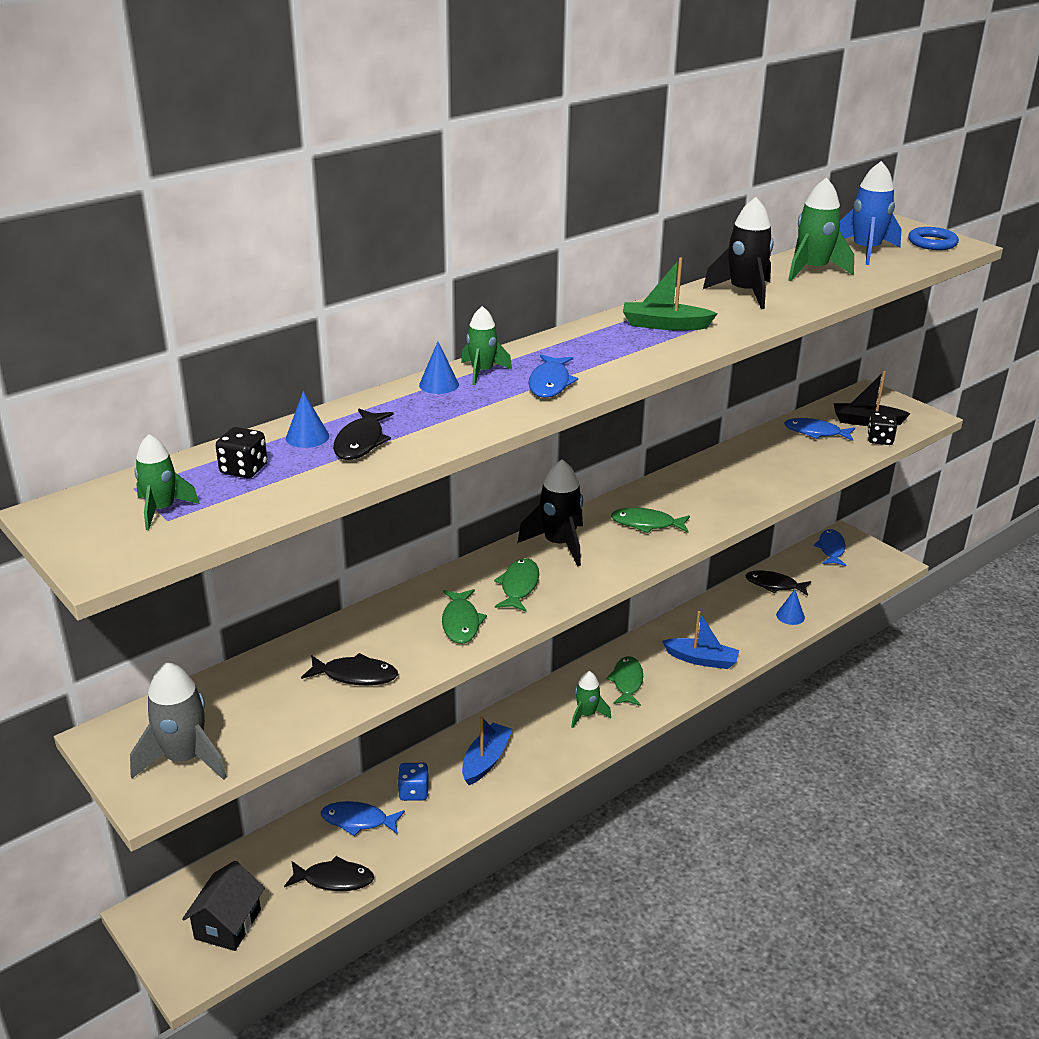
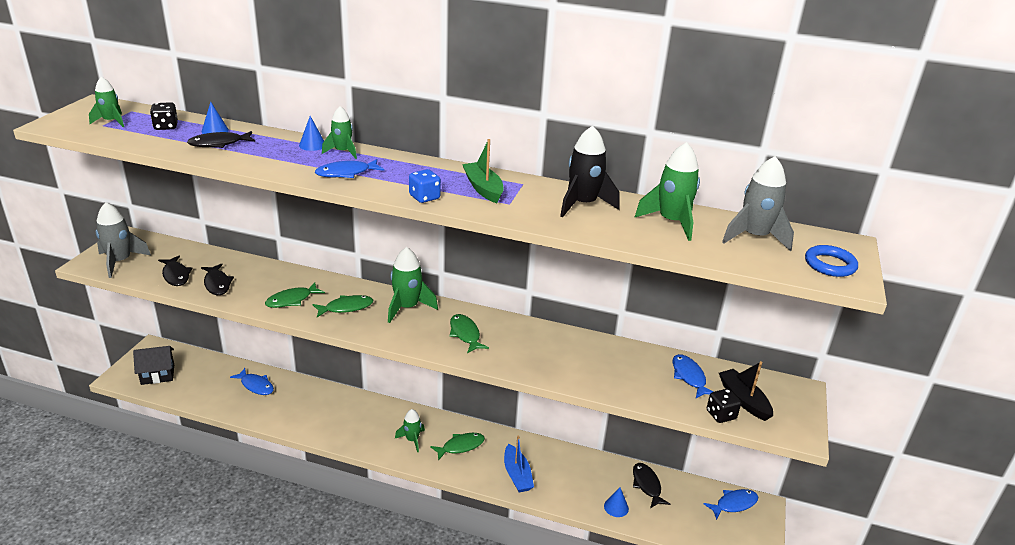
camera: 55 degrees right, 0 degrees up
black fish [284,856,374,891] -> black fish moved to [158,255,193,286]
blue fish [321,801,405,836] -> blue fish turned 150 degrees clockwise [230,368,274,395]
blue dice [398,763,429,801] -> blue dice moved to [409,169,441,203]
blue boat [462,716,513,785] -> none
black rocket [517,459,583,567] -> green rocket [388,247,438,323]
blue rocket [839,161,902,265] -> grey rocket [722,156,794,251]

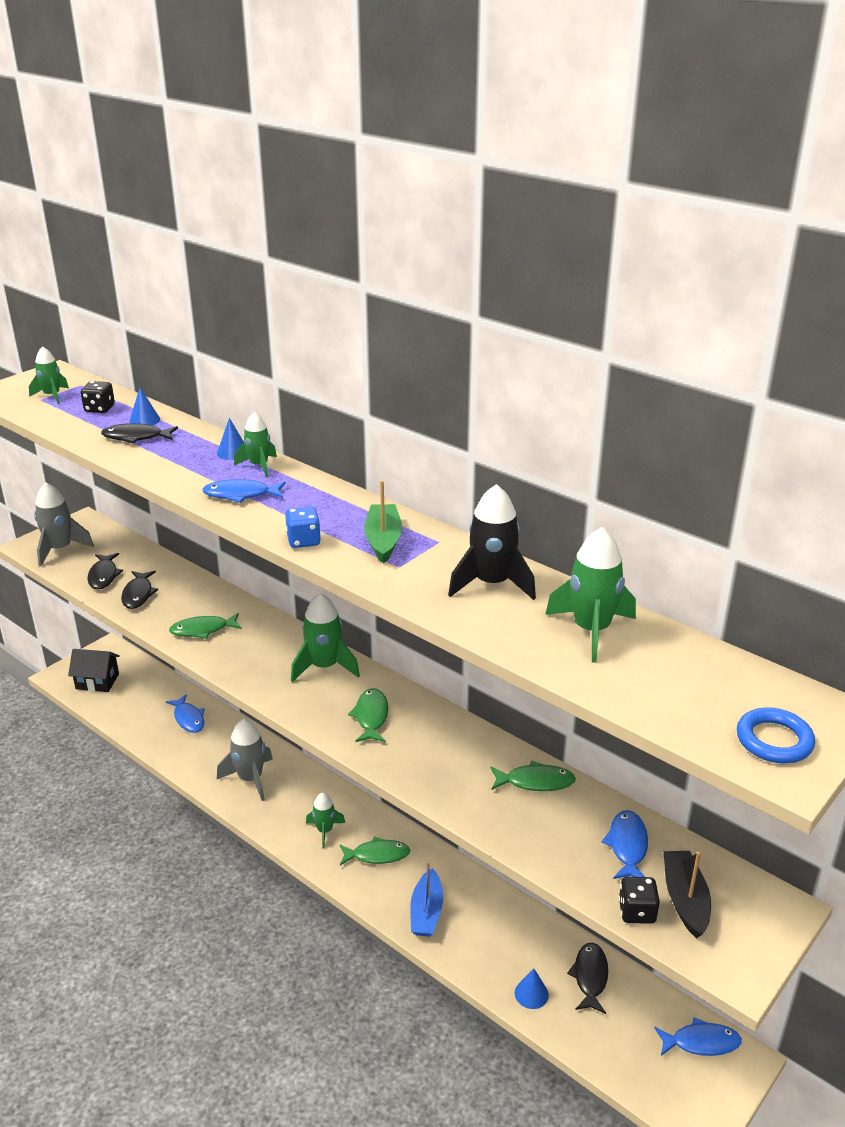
camera: 25 degrees right, 0 degrees up
green fish [313,295,373,317] -> green fish moved to [490,761,576,791]
grey rocket [722,156,794,251] -> grey rocket moved to [217,719,273,801]

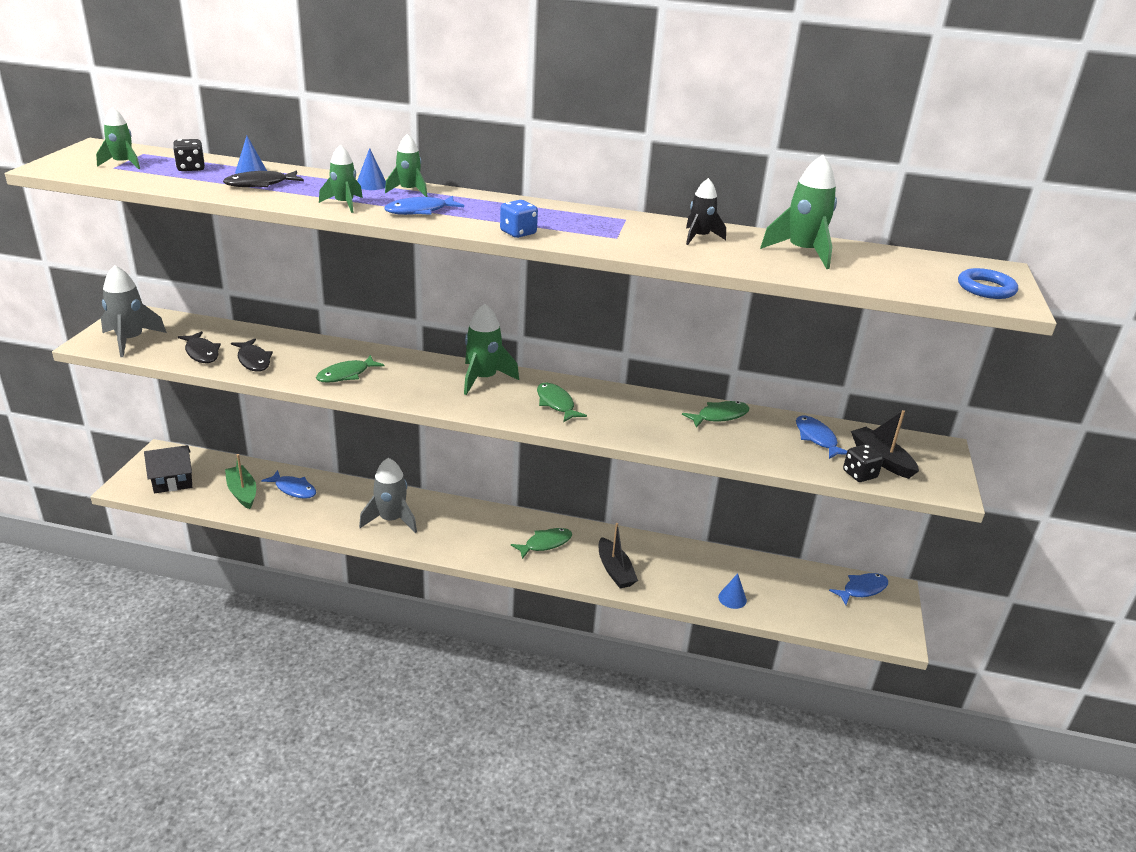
camera: 30 degrees left, 0 degrees up
green rocket [306,793,345,848] -> green rocket moved to [319,145,363,213]
green boat [364,481,402,564] -> green boat moved to [225,454,256,509]
blue boat [410,862,443,937] -> black boat [599,523,638,588]
black rocket [448,484,536,600] -> black rocket [686,178,726,245], size x0.63
black fish [567,943,608,1014] -> none

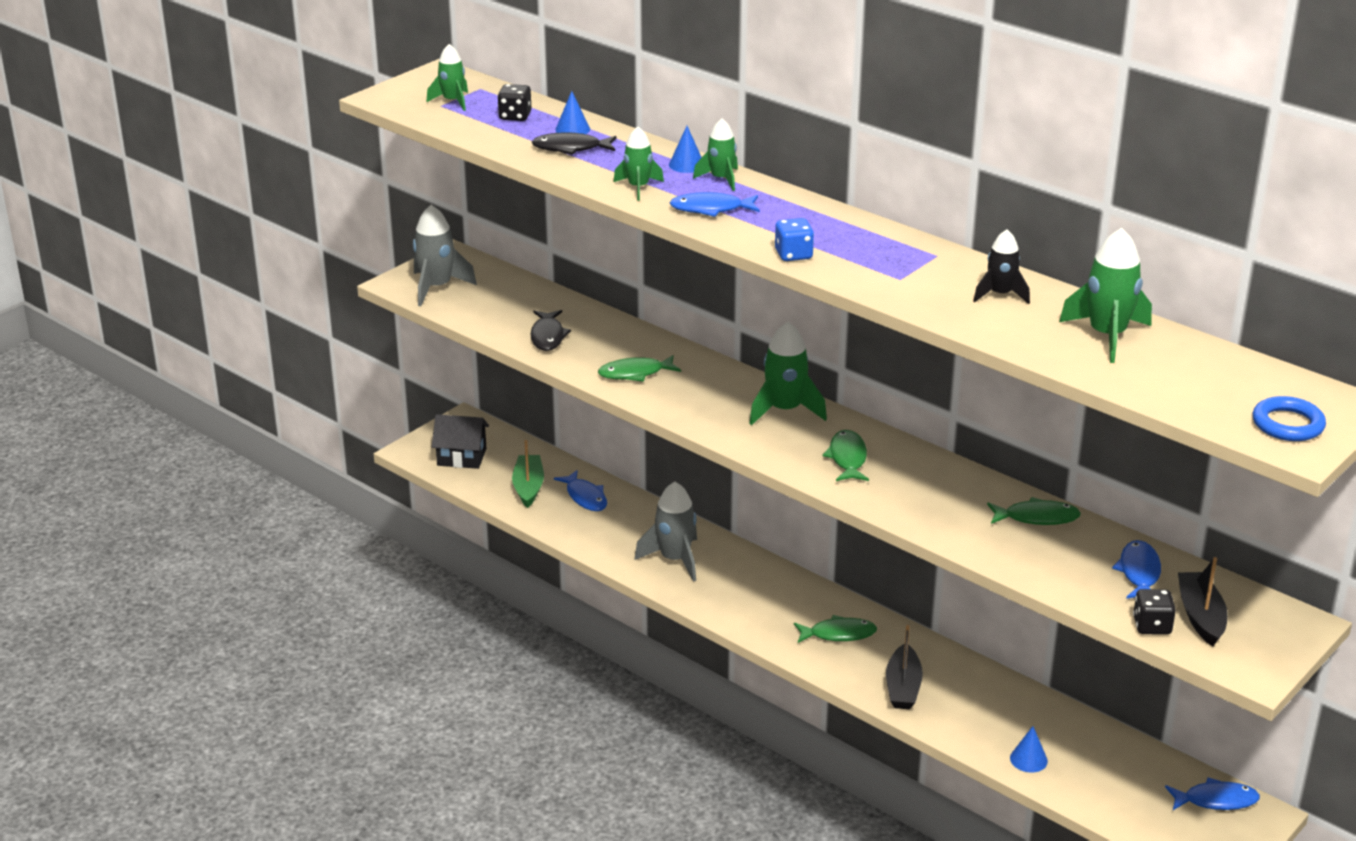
camera: 30 degrees right, 0 degrees up
black fish [178,331,221,363] -> none

